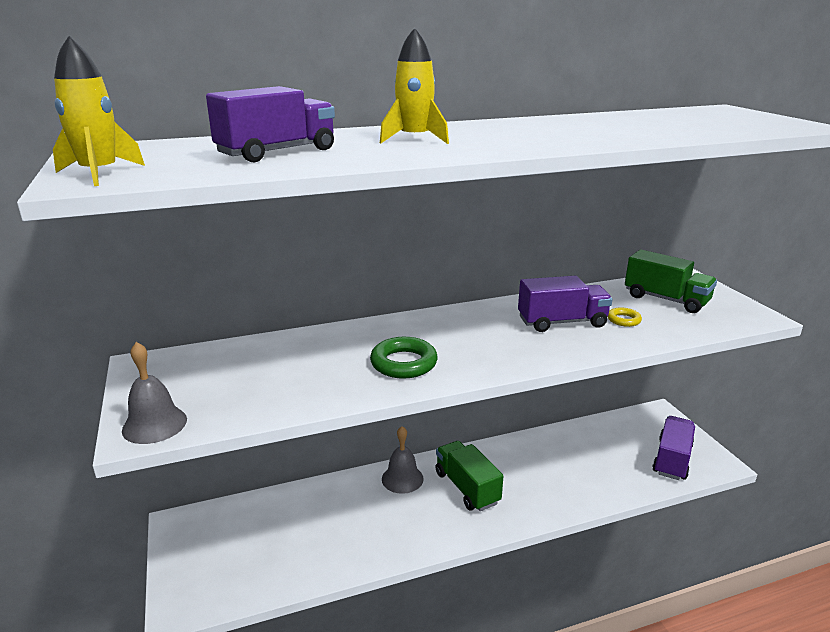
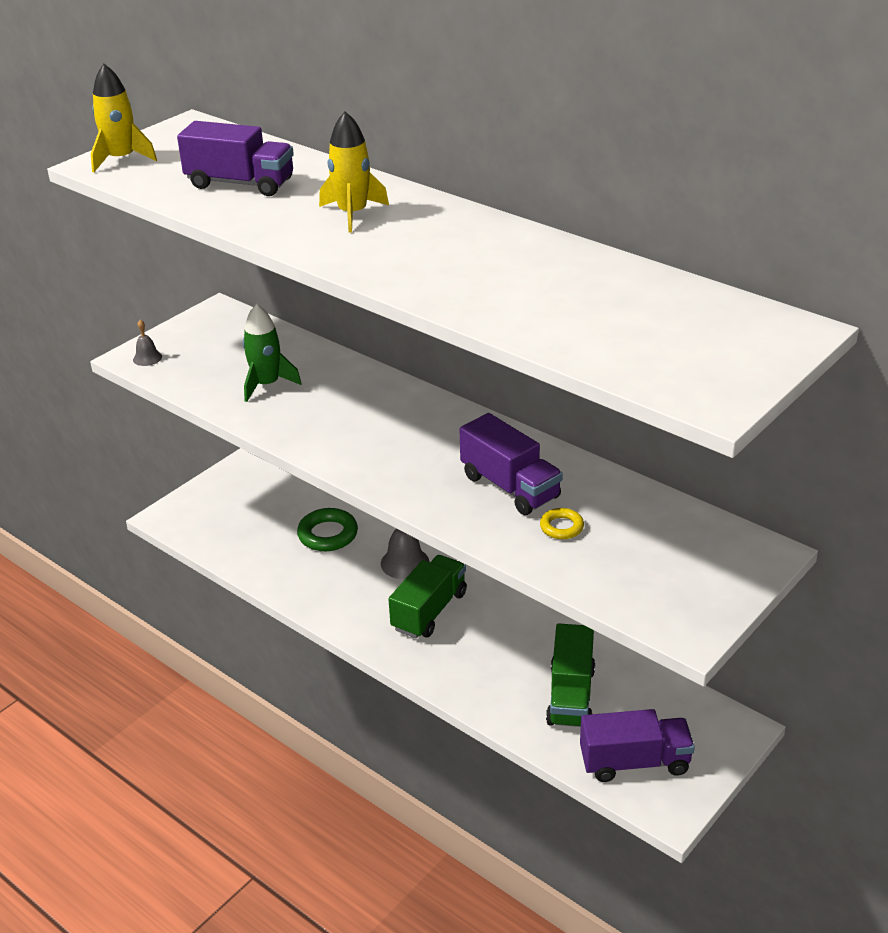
camera: 60 degrees right, 10 degrees up
grey bell [122,342,187,444] -> grey bell [133,320,162,366], size x0.57
green ring [370,337,438,378] -> green ring moved to [297,508,358,551]
green truck [625,249,717,313] -> green truck moved to [546,623,595,727]
none -> green rocket [243,304,302,402]

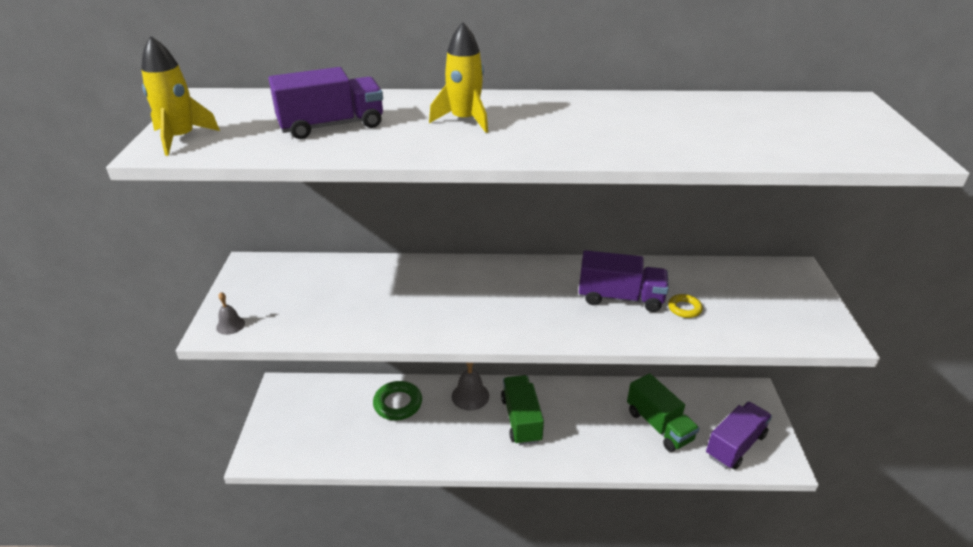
camera: 40 degrees left, 0 degrees up
green rocket [243,304,302,402] -> none

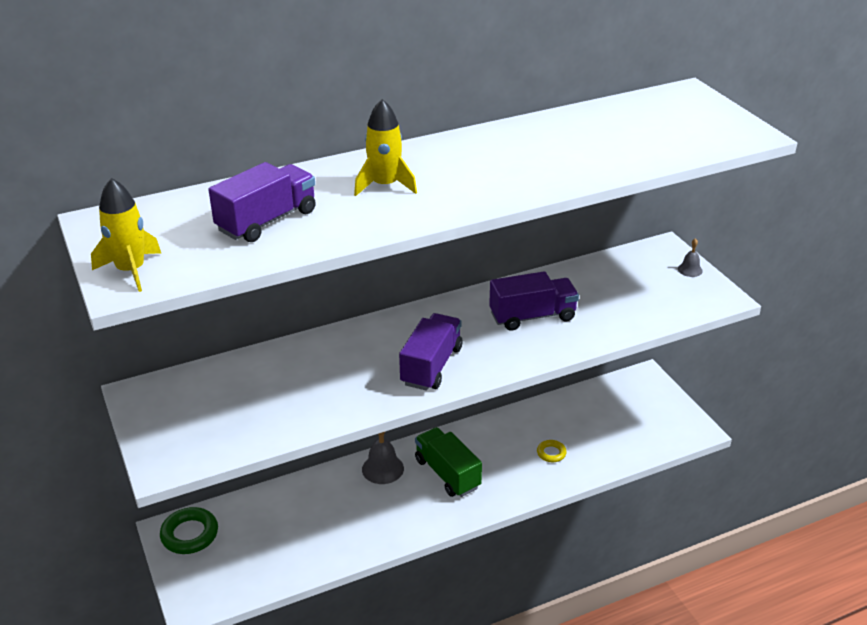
camera: 25 degrees left, 0 degrees up
grey bell [216,292,245,335] -> grey bell moved to [678,238,703,277]
green ring [373,381,422,420] -> green ring moved to [160,507,218,554]
green truck [627,373,700,452] -> none
yellow ring [668,294,703,318] -> yellow ring moved to [537,440,567,462]
purple truck [706,401,772,469] -> purple truck moved to [399,313,463,391]

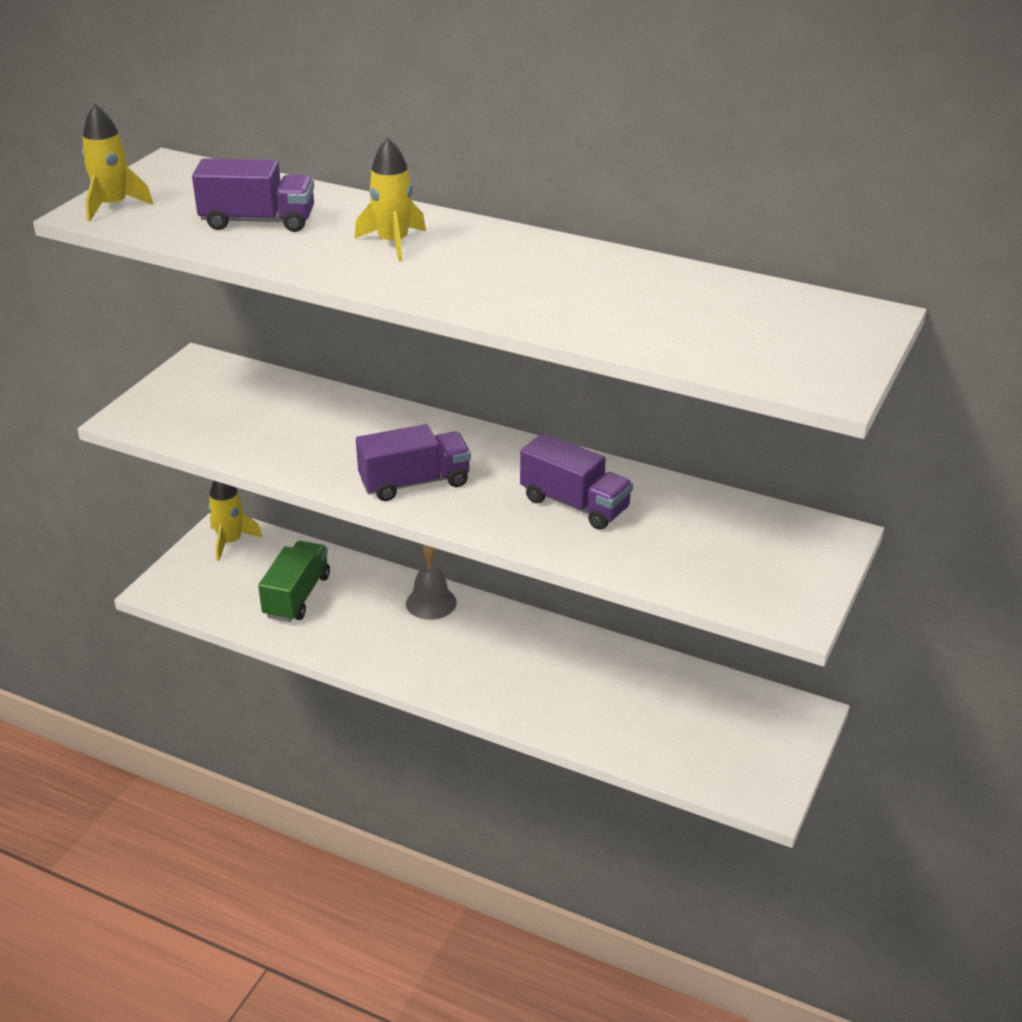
camera: 50 degrees right, 0 degrees up
green ring [160,507,218,554] -> yellow rocket [208,481,262,561]
green truck [415,427,482,497] -> green truck moved to [258,541,330,622]
yellow ring [537,440,567,462] -> none
grey bell [678,238,703,277] -> none

